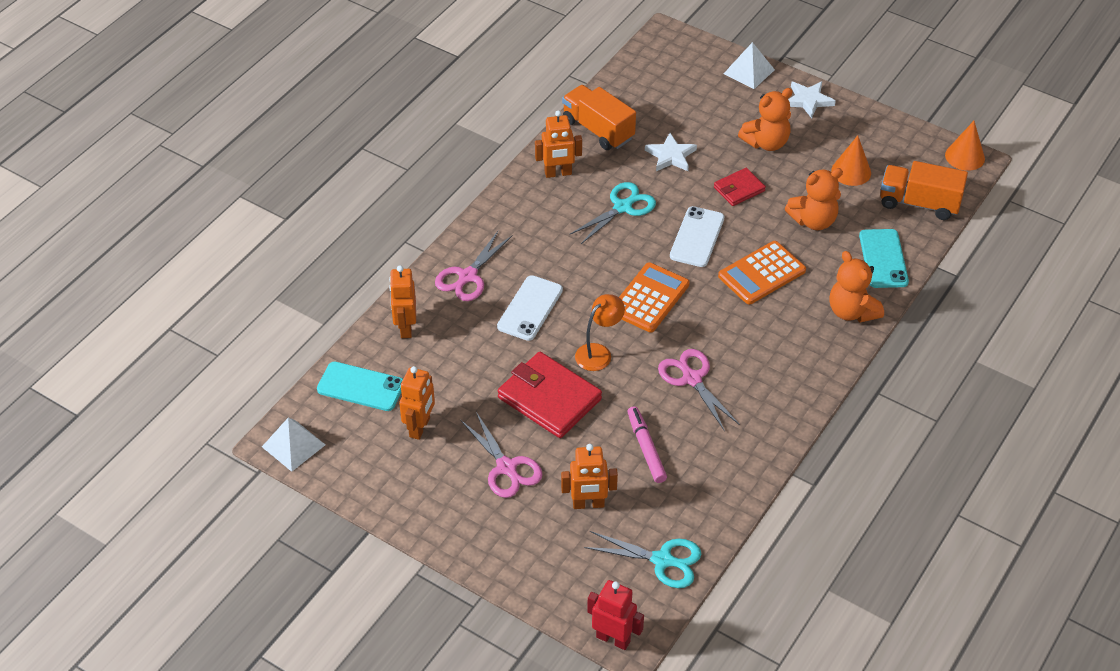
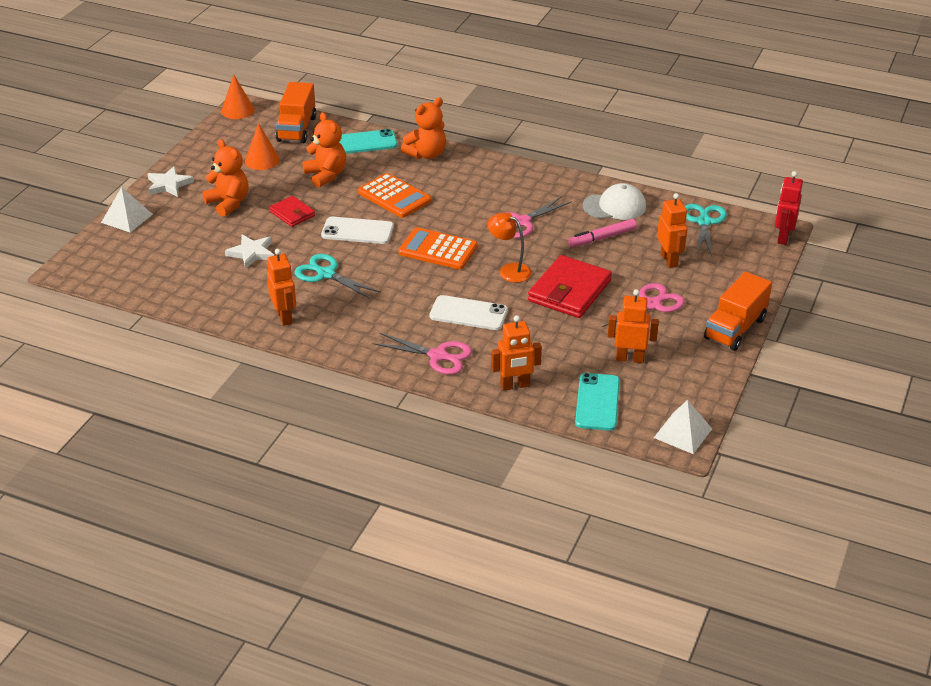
camera: 100 degrees left, 10 degrees down
orange truck [562,85,636,150] -> orange truck moved to [704,272,772,351]
none -> white cap [583,183,646,220]

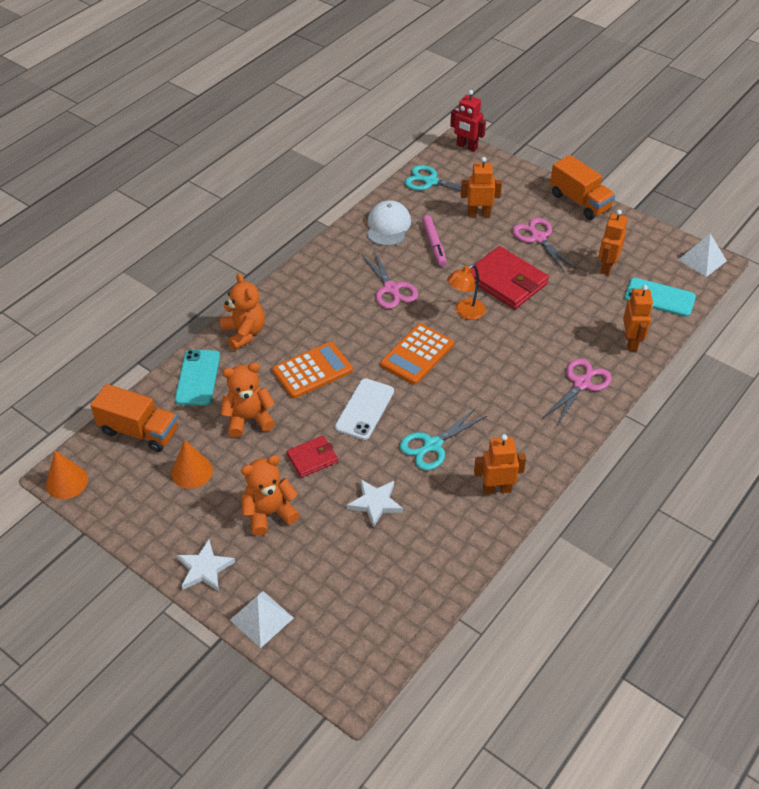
camera: 75 degrees left, 10 degrees up
white phone [429,295,508,330] -> none

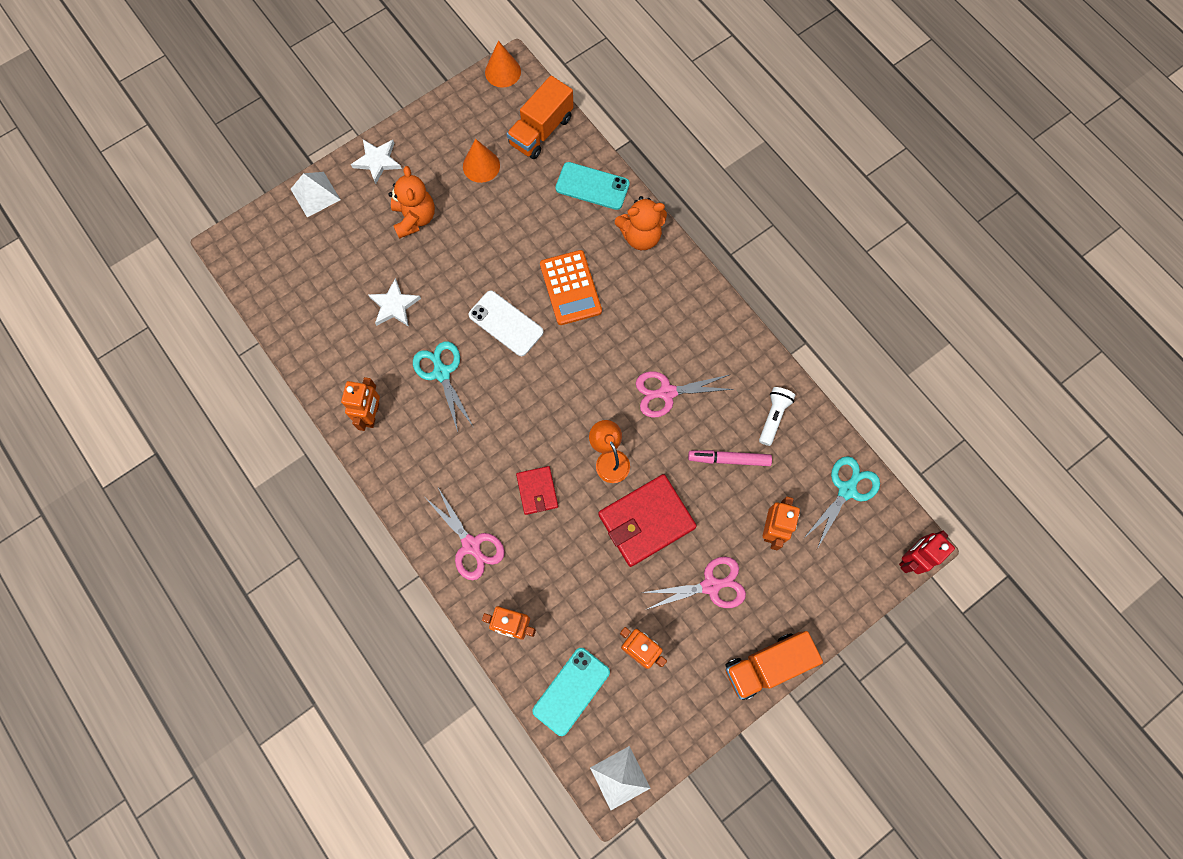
camera: 105 degrees right, 25 degrees up
orange teddy bear [221,363,275,437] -> none
red wallet [286,436,338,478] -> red wallet moved to [516,466,558,515]
white cap [367,200,411,246] -> white flashlight [759,387,795,446]
orange calculator [380,323,454,385] -> none

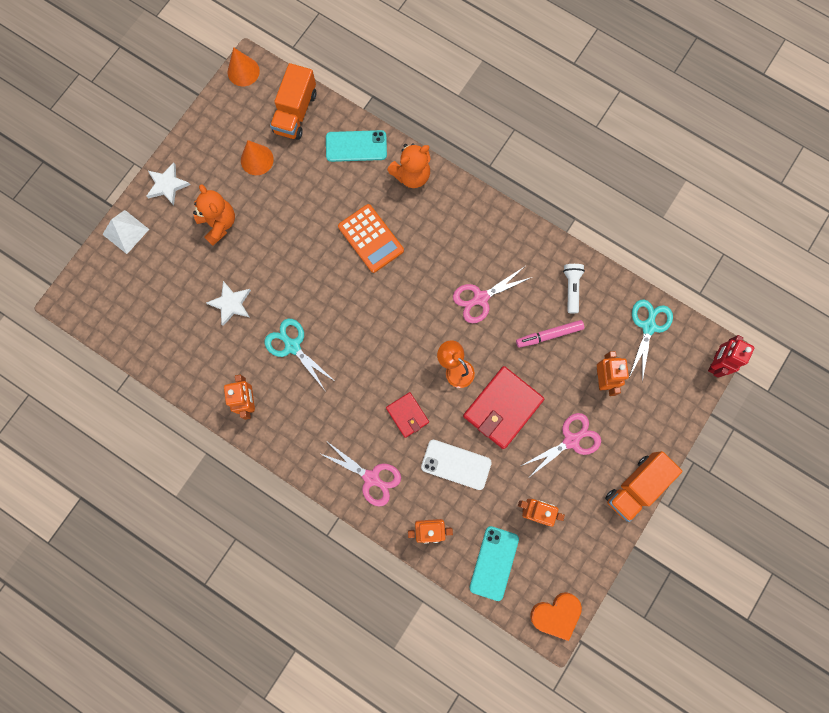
camera: 20 degrees left, 5 degrees up
white phone [469,291,544,356] -> white phone moved to [421,440,492,490]
white pyramid [590,746,650,810] -> orange heart [530,592,582,641]

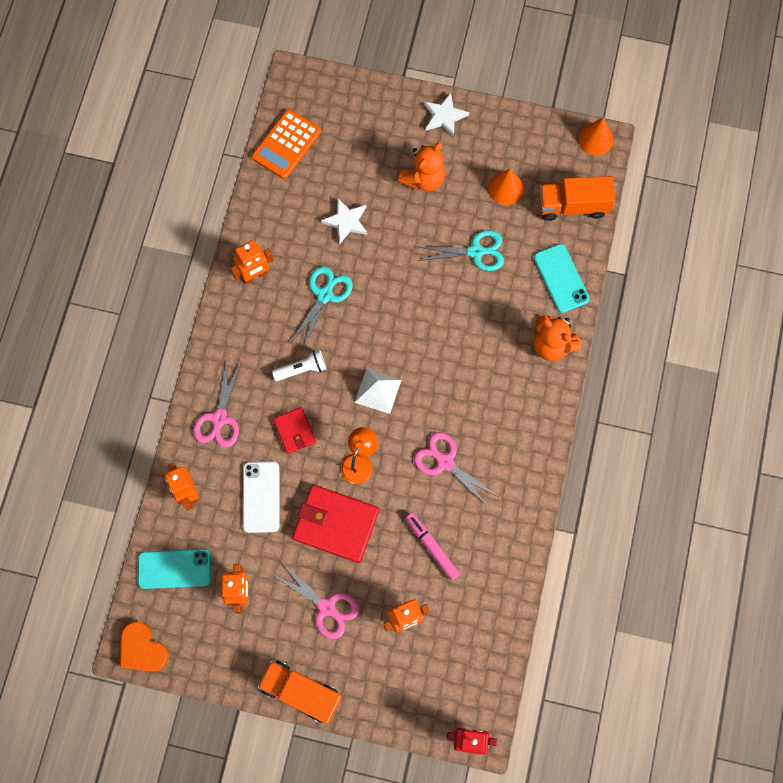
camera: 70 degrees right, 5 degrees down
white pyramid [102,210,149,254] -> white pyramid moved to [355,369,402,414]
orange calculator [338,204,404,273] -> orange calculator moved to [252,109,321,179]
red wallet [386,392,429,438] -> red wallet turned 60 degrees counterclockwise [273,407,316,454]
white flashlight [563,264,585,313] -> white flashlight moved to [272,349,326,381]
turquoise scissors [629,299,673,382] -> turquoise scissors moved to [417,230,504,271]

